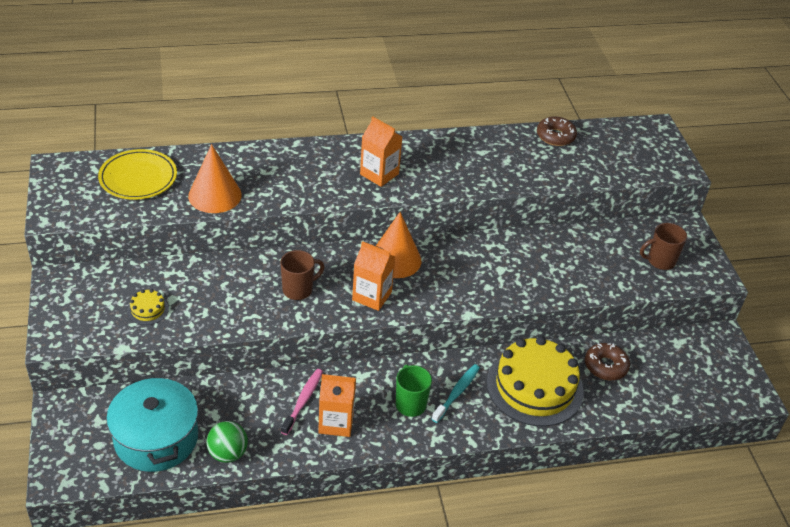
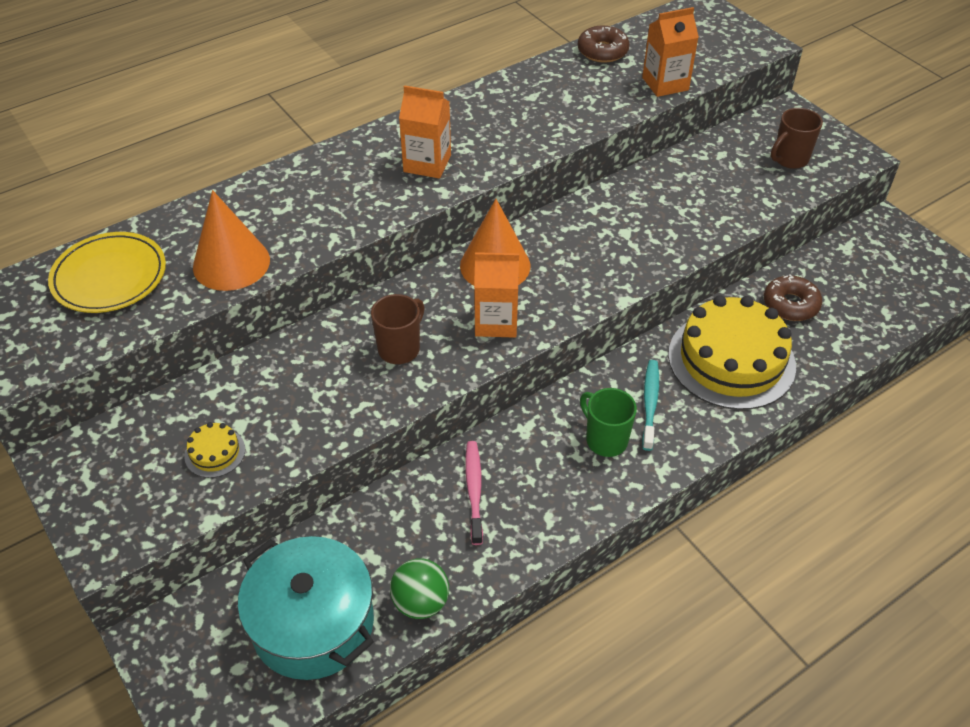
camera: 20 degrees left, 5 degrees up
orange carton [318,374,356,437] -> orange carton moved to [642,7,699,97]

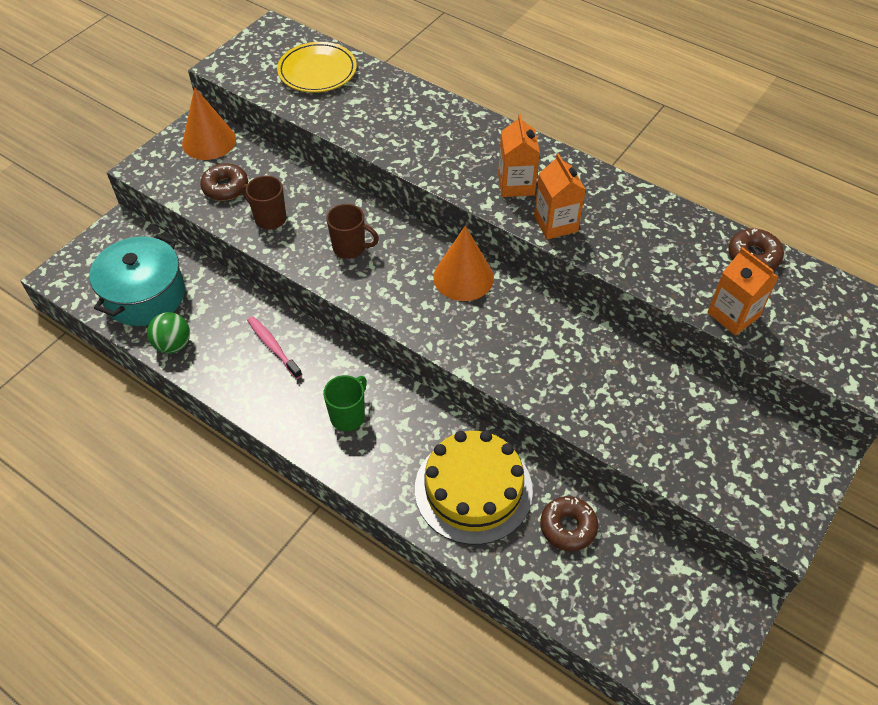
camera: 70 degrees right, 5 degrees up
yellow cake [184,422,245,478] -> brown donut [200,163,248,201]
orange cone [193,190,270,291] -> orange cone moved to [182,87,236,160]
pink toothbrush [465,441,483,545] -> pink toothbrush turned 105 degrees counterclockwise [247,316,302,379]
orange carton [474,252,519,338] -> orange carton moved to [534,153,586,239]
turquoise toothbrush [642,360,659,451] -> none
brown mug [771,108,823,169] -> brown mug moved to [242,176,286,230]

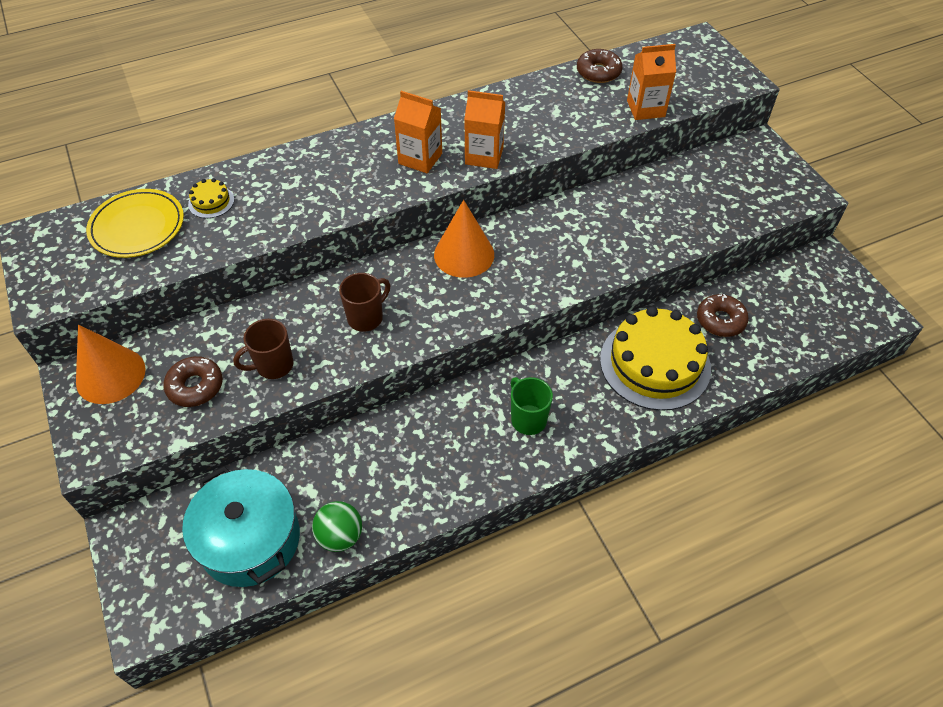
camera: 60 degrees left, 0 degrees up
pink toothbrush [247,316,302,379] -> none
none -> yellow cake [188,178,234,218]

